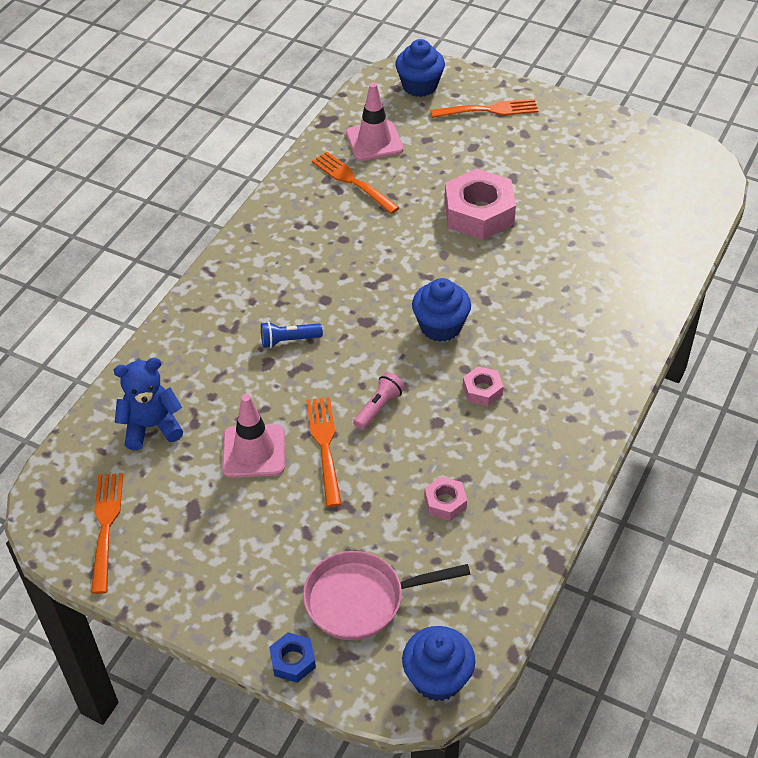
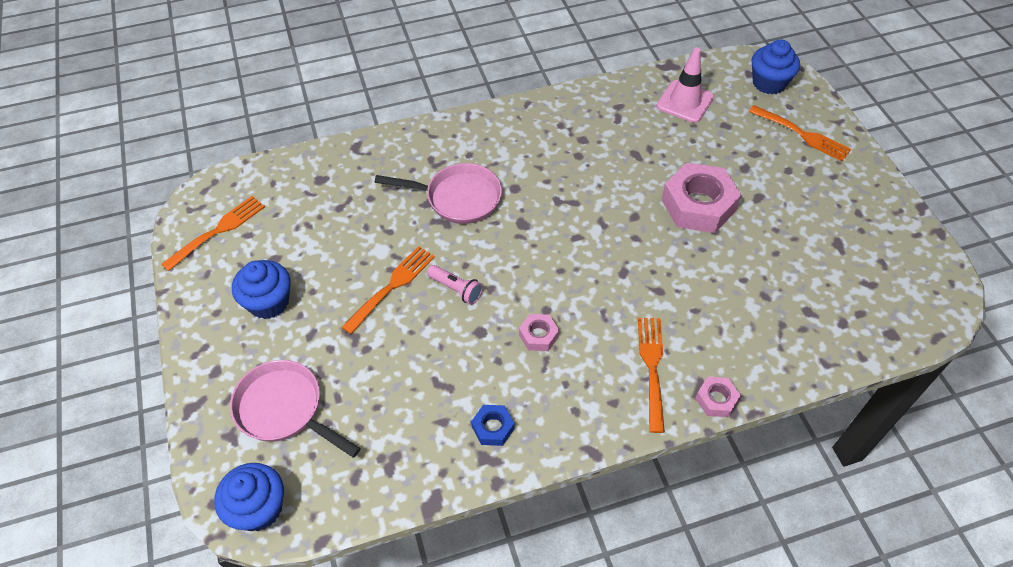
camera: 45 degrees right, 5 degrees up
blue teddy bear [113,358,183,450] -> none
pink traffic cone [222,394,285,478] -> none
blue flashlight [261,322,323,348] -> pink pan [375,163,502,224]
blue nut [269,632,316,683] -> blue nut moved to [471,405,514,446]
orange fork [312,152,400,214] -> orange fork moved to [638,318,665,433]
pink flashlight [353,372,405,430] -> pink flashlight turned 45 degrees clockwise [427,265,483,305]
blue cupcake [412,278,471,342] -> blue cupcake moved to [232,260,291,319]
pink nut [424,476,467,521] -> pink nut moved to [695,377,741,417]

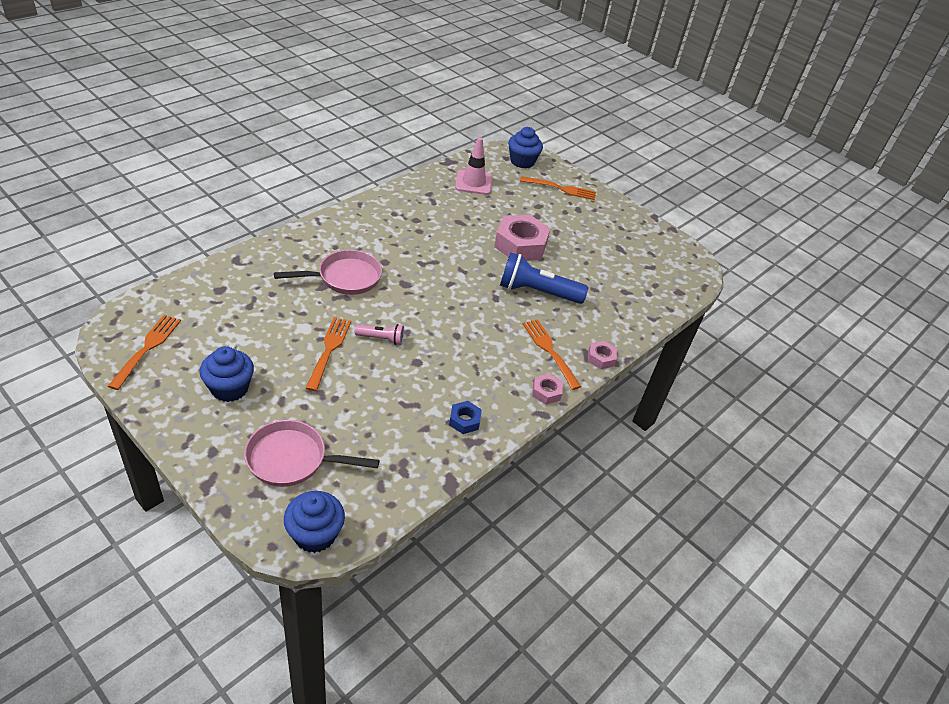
camera: 35 degrees left, 10 degrees down
pink nut [519,314,559,351] -> pink nut moved to [532,374,563,405]
none -> blue flashlight [500,252,588,304]

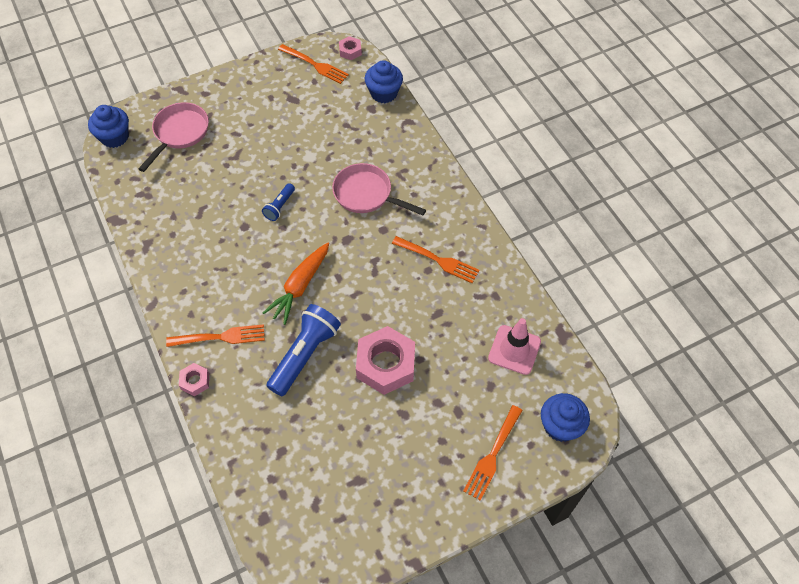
camera: 115 degrees right, 15 degrees up
blue cupcake [200,346,254,402] -> blue cupcake moved to [364,60,403,103]
pink pan [274,250,382,295] -> pink pan turned 120 degrees clockwise [332,163,426,215]
orange fork [306,317,351,391] -> orange fork moved to [392,236,479,283]
pink flashlight [355,324,404,345] -> blue flashlight [262,183,295,221]
blue nut [449,401,482,434] -> none
pink nut [532,374,563,405] -> pink nut moved to [339,36,362,60]
none -> orange carrot [263,243,329,325]

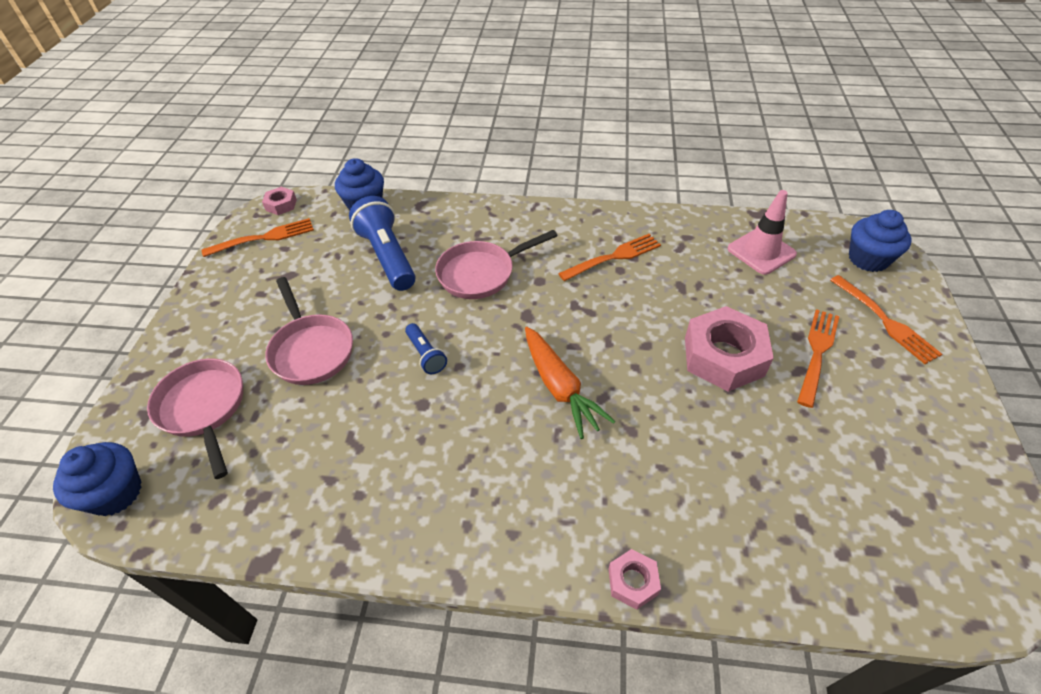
camera: 55 degrees left, 10 degrees down
orange fork [166,324,265,347] -> orange fork moved to [797,309,839,408]
blue flashlight [266,304,341,396] -> blue flashlight moved to [349,196,415,291]
none -> pink pan [265,277,353,385]

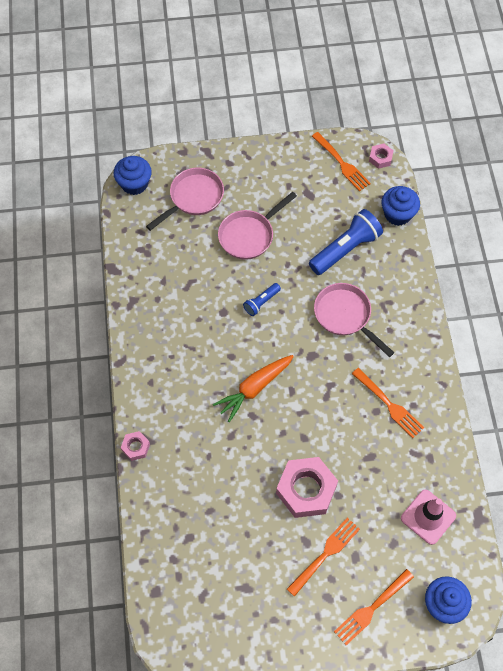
camera: 75 degrees right, 15 degrees up
orange fork [797,309,839,408] -> orange fork turned 60 degrees counterclockwise [287,518,360,597]

